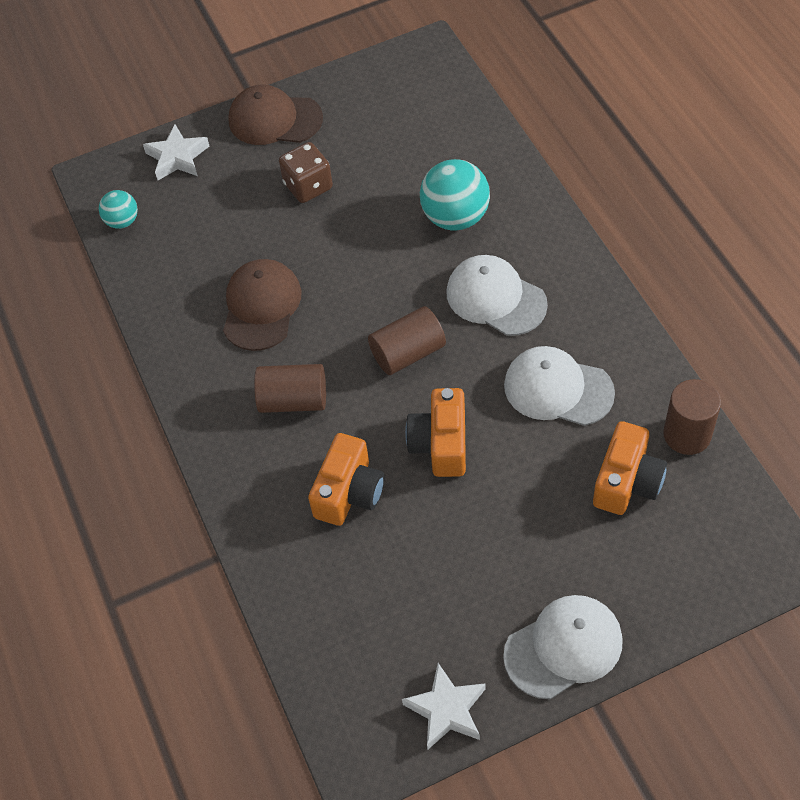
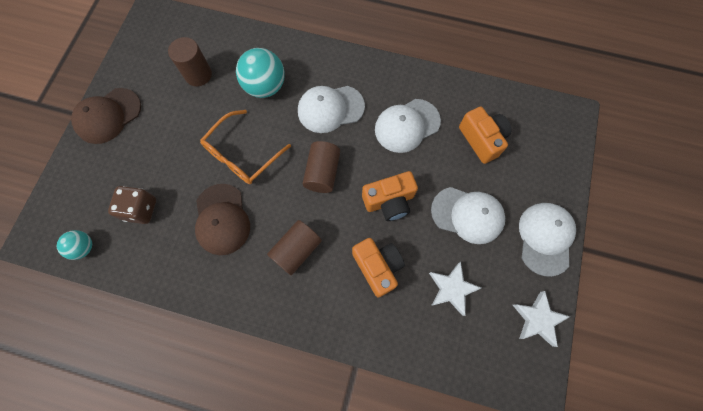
camera: 55 degrees left, 15 degrees up
white star [143,124,210,180] -> white star moved to [429,262,481,316]
brown cap [223,259,302,351] -> brown cap turned 150 degrees counterclockwise [195,184,250,255]
brown dice [279,142,333,203] -> brown dice moved to [108,186,156,224]
orange camera [405,388,466,477] -> orange camera turned 60 degrees counterclockwise [362,171,418,221]
brown cylinder [663,379,721,455] -> brown cylinder moved to [168,37,212,86]
none -> orange glasses [200,110,291,184]
none -> white cap [431,187,505,244]

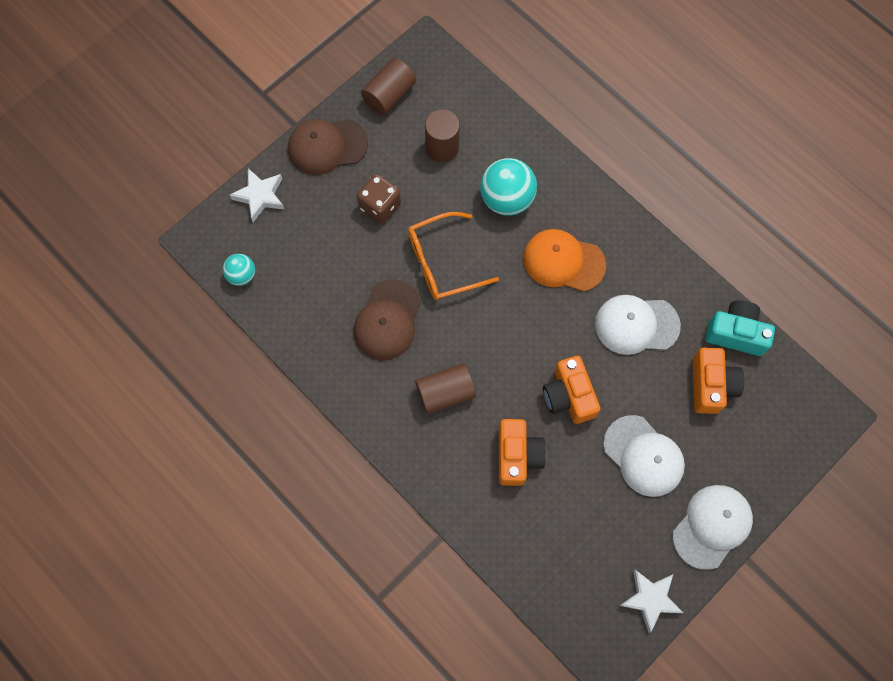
camera: 30 degrees right, 0 degrees up
brown dice [108,186,156,224] -> brown dice moved to [357,174,401,224]
white cap [298,86,365,133] -> orange cap [523,229,606,292]
brown cylinder [302,141,340,193] -> brown cylinder moved to [361,58,416,115]
orange camera [362,171,418,221] -> orange camera turned 60 degrees clockwise [543,356,601,424]
white star [429,262,481,316] -> white star moved to [230,168,284,222]
none -> turquoise camera [705,301,775,356]

